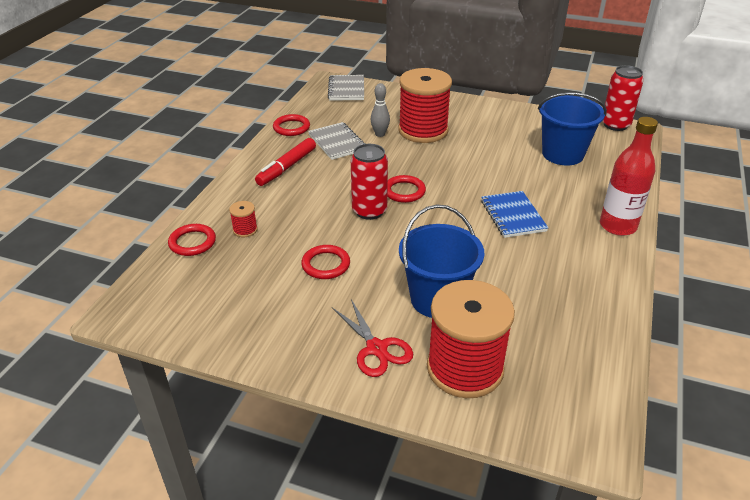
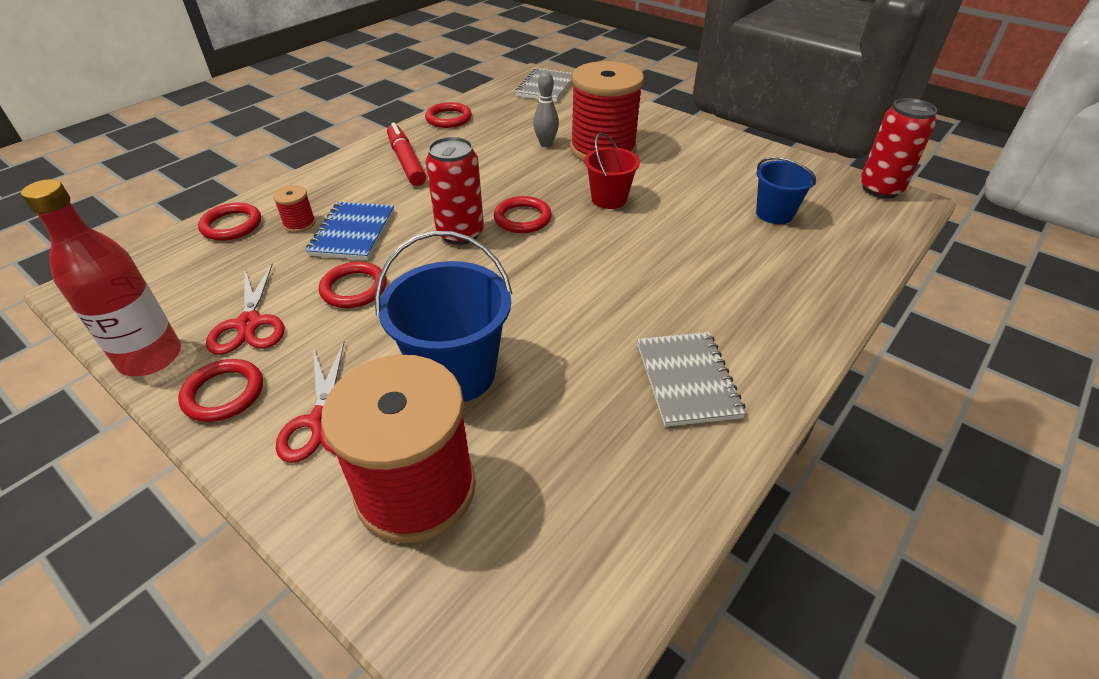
camera: 20 degrees right, 5 degrees up
red marker [255,138,316,186] -> red marker turned 105 degrees clockwise [387,122,426,186]
grey notebook [308,122,365,160] -> grey notebook moved to [637,332,746,427]
blue notebook [481,191,548,238] -> blue notebook moved to [306,202,394,260]
blue bucket [538,92,607,166] -> blue bucket [756,157,816,224], size x0.61
red bottle [600,117,658,236] -> red bottle moved to [21,179,181,376]
none -> red ring [178,359,263,422]
none -> red scissors [206,264,284,355]
none -> red bucket [584,133,640,209]

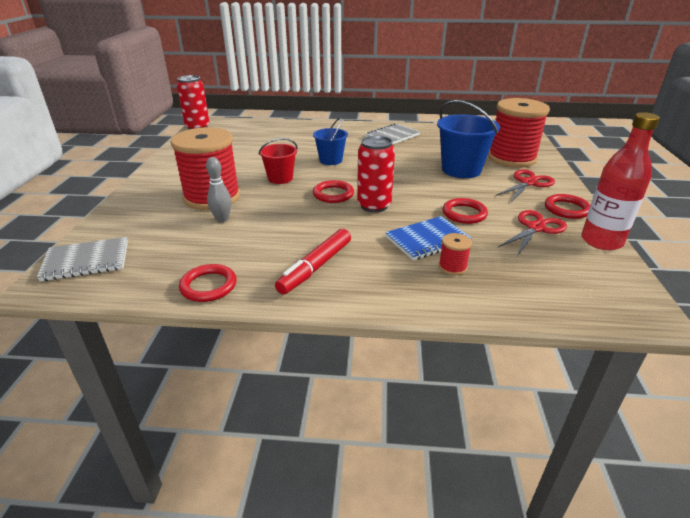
camera: 125 degrees left, 10 degrees down
red ring [198,203,261,241] -> none
blue bucket [756,157,816,224] -> blue bucket moved to [313,118,348,165]

